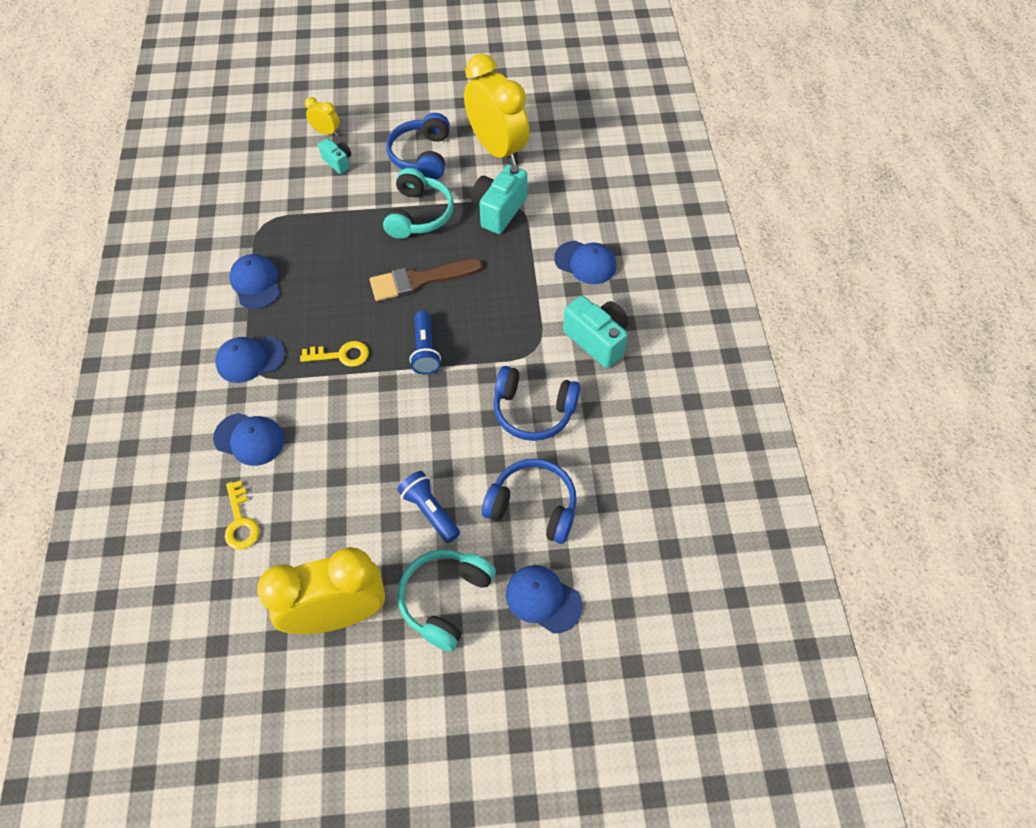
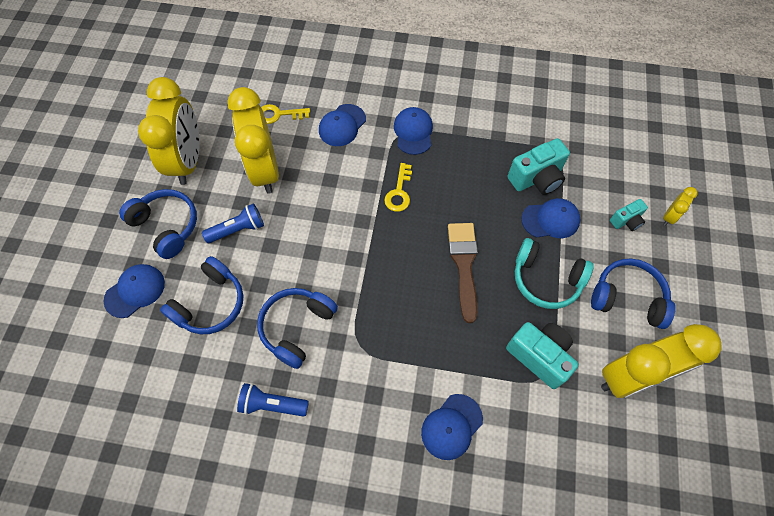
camera: 105 degrees right, 5 degrees up
blue cap [229,254,280,309] -> blue cap moved to [521,198,580,238]
turquoise headphones [397,550,496,652] -> blue headphones [119,189,197,259]
blue flashlight [410,311,441,375] -> blue flashlight moved to [237,383,309,417]
turquoise camera [563,296,628,368] -> turquoise camera moved to [508,138,570,195]
none -> yellow clock [227,87,279,194]

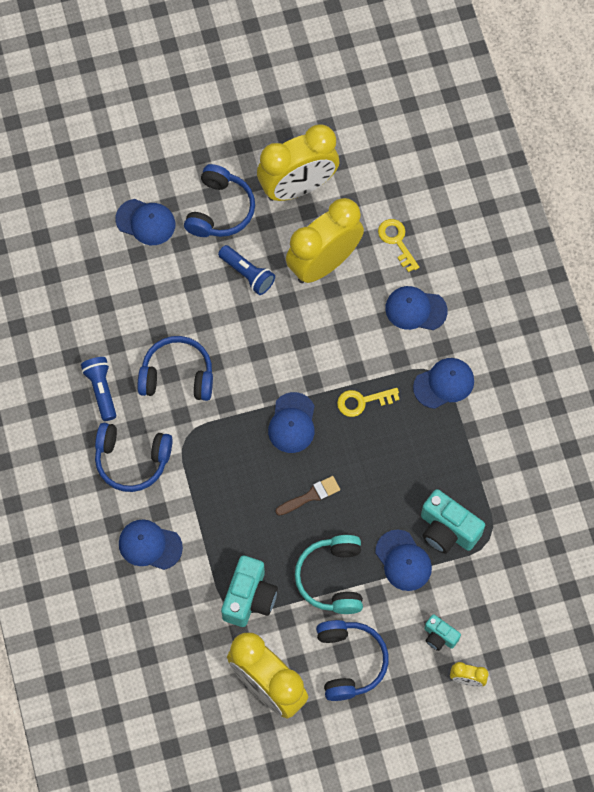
camera: 65 degrees right, 5 degrees up
blue headphones [160,256,243,334] -> blue headphones moved to [95,423,173,492]
brown brush [448,223,478,323] -> brown brush [275,476,340,516], size x0.61
none -> blue cap [268,392,315,453]

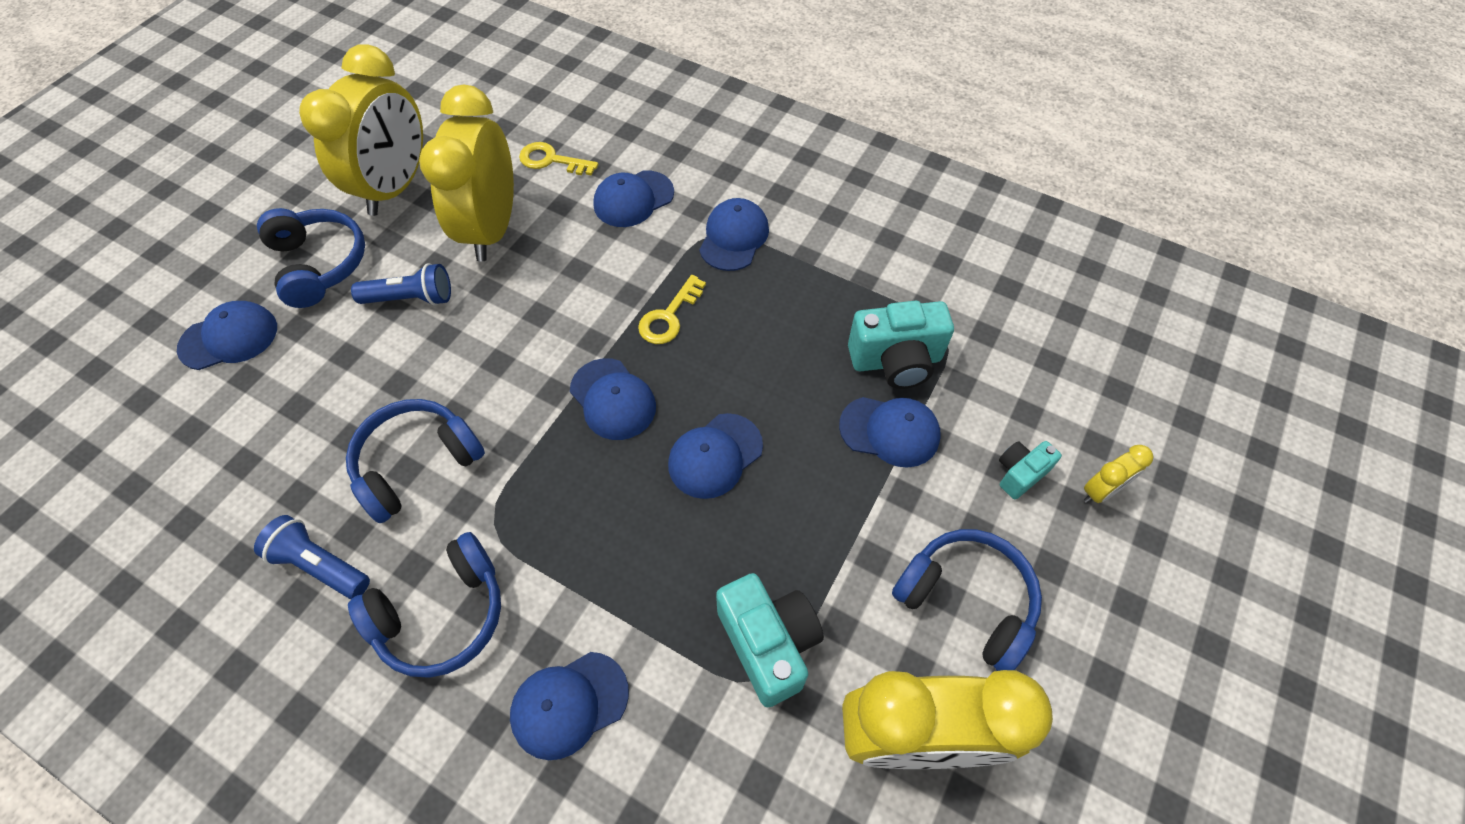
camera: 45 degrees left, 10 degrees down
brown brush [275,476,340,516] -> blue cap [668,413,763,499]
turquoise headphones [295,535,363,614] -> none
turquoise camera [424,614,461,651] -> turquoise camera turned 150 degrees clockwise [999,441,1062,499]

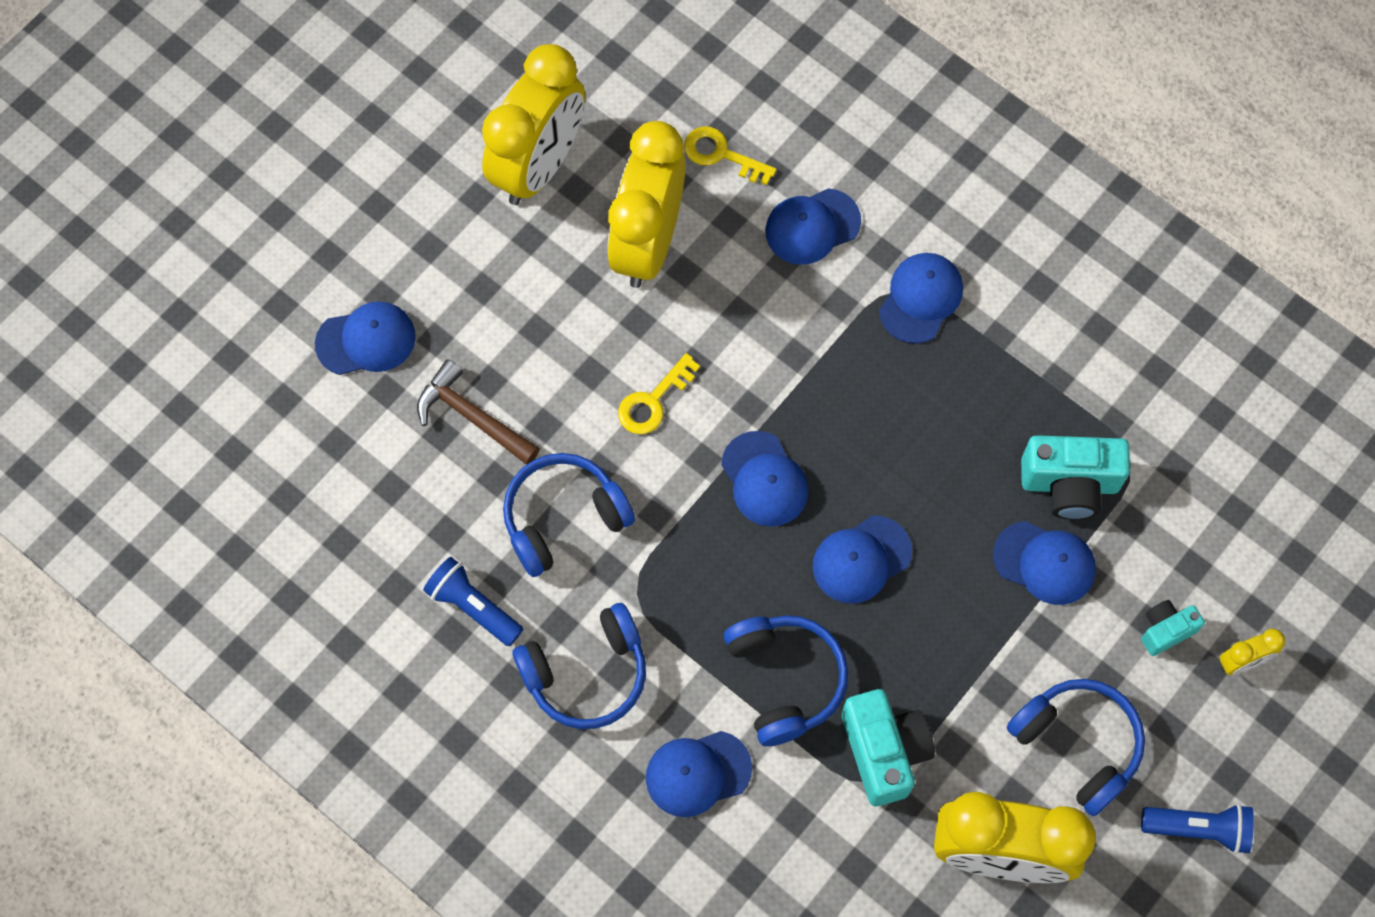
camera: 10 degrees right, 10 degrees up
blue headphones [257,208,365,308] -> blue headphones moved to [724,615,848,746]
blue flashlight [351,263,451,306] -> blue flashlight moved to [1141,804,1254,854]
yellow key [638,275,706,344] -> yellow key moved to [618,353,700,434]
none -> brown hammer [417,359,540,465]

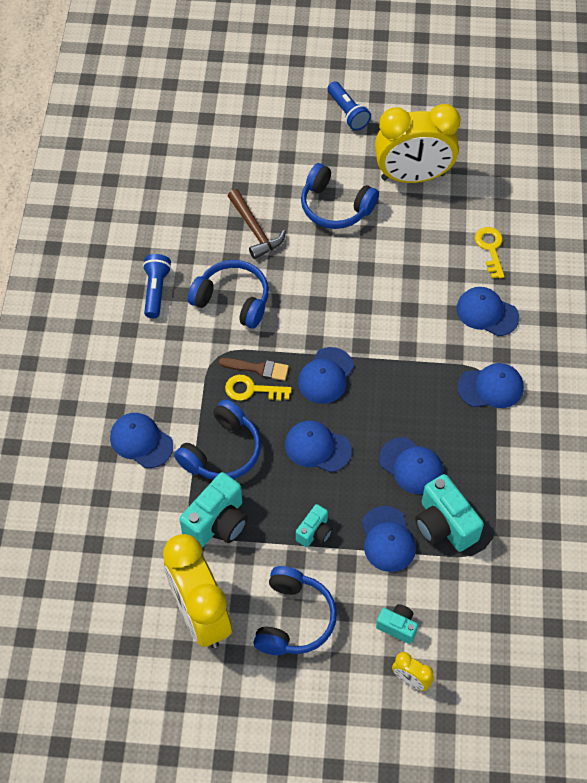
camera: 55 degrees right, 10 degrees down
blue cap [315,302,416,375] -> blue cap moved to [379,437,443,494]
brown hammer [417,359,540,465] -> brown hammer turned 150 degrees clockwise [228,189,286,259]
blue headphones [513,603,646,729] -> blue headphones moved to [301,163,379,229]
yellow clock [607,121,686,288] -> none
yellow key [618,353,700,434] -> yellow key moved to [225,375,292,401]
blue flashlight [1141,804,1254,854] -> blue flashlight moved to [327,81,371,131]
none -> brown brush [219,358,289,381]
none -> turquoise camera [296,504,332,547]

